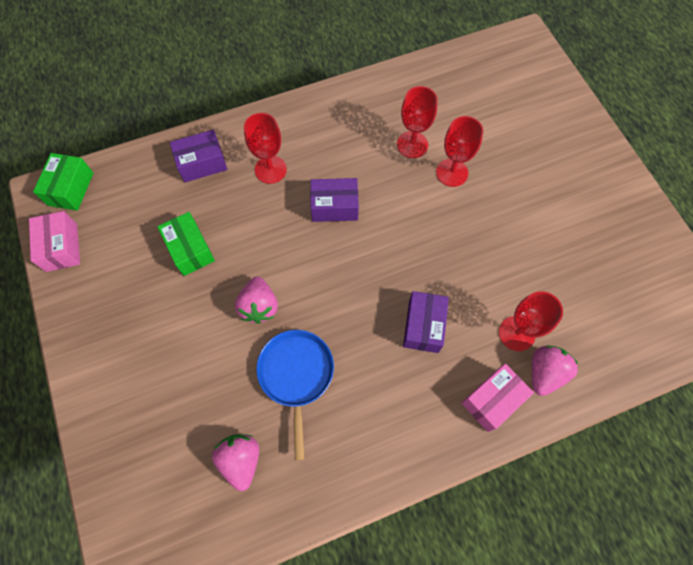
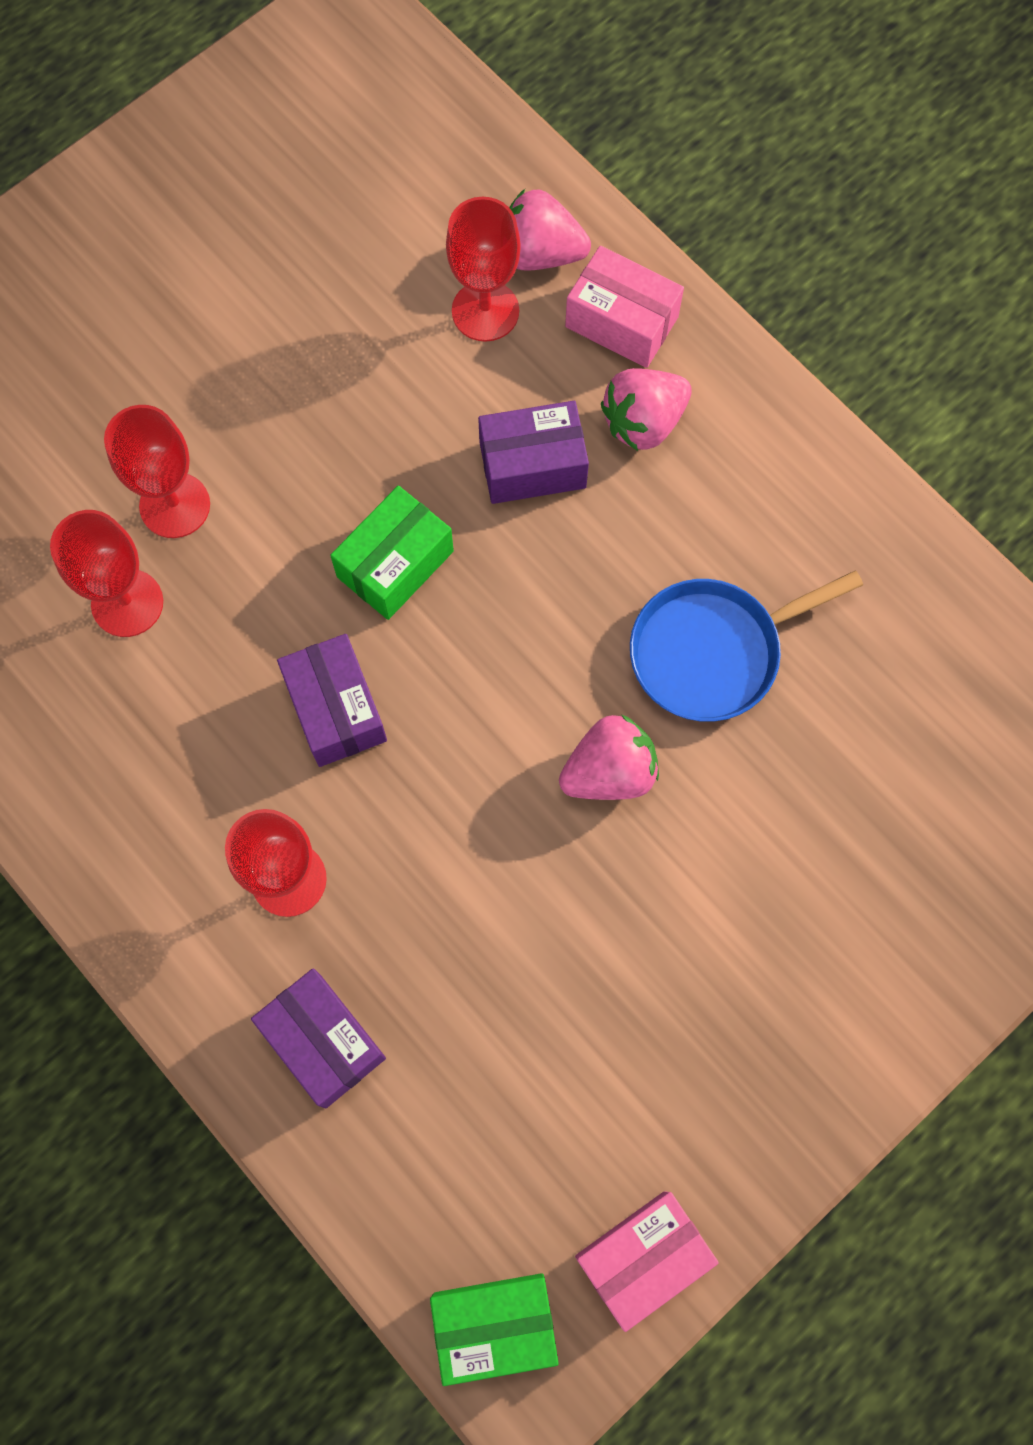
camera: 110 degrees left, 5 degrees up
green box [157,212,215,276] -> green box moved to [330,486,454,620]
pink strawberry [212,434,259,491] -> pink strawberry moved to [601,368,692,451]

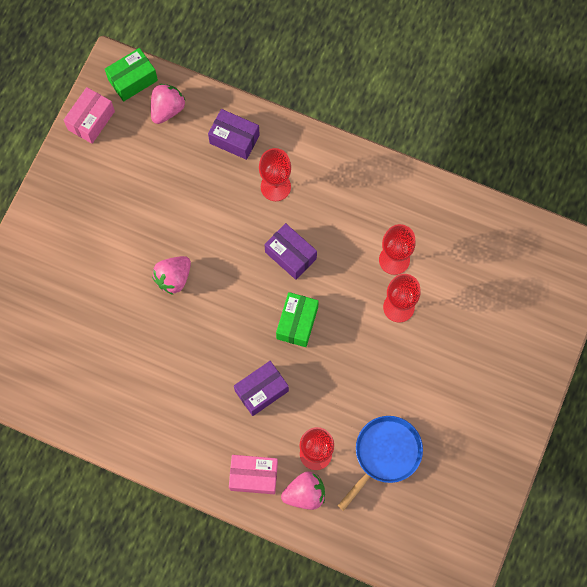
camera: 155 degrees right, 0 degrees up
pink strawberry [601,368,692,451] -> pink strawberry moved to [151,84,185,124]
blue pan [630,571,863,722] -> blue pan moved to [338,416,423,511]

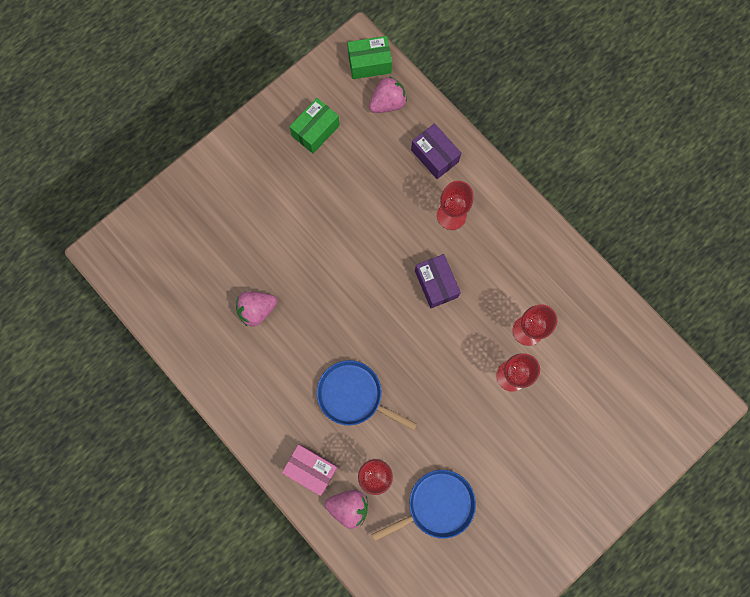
camera: 25 degrees right, 5 degrees up
pink box [64,87,115,144] -> none
pink strawberry [152,256,191,295] -> pink strawberry moved to [236,291,277,327]
purple box [234,361,289,416] -> blue pan [317,360,417,431]
green box [276,292,319,347] -> green box moved to [289,98,340,154]

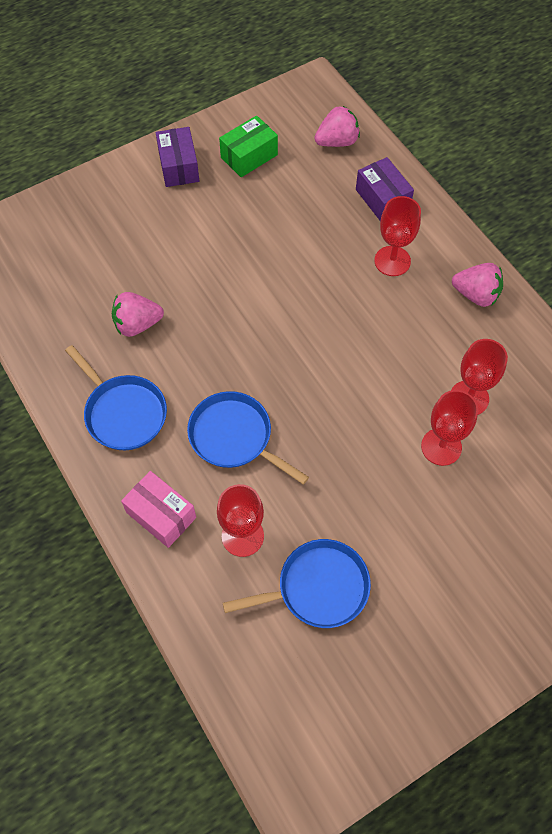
camera: 10 degrees right, 15 degrees down
pink strawberry [325,490,368,529] -> pink strawberry moved to [452,263,503,307]
green box [347,36,392,79] -> none
purple box [415,254,461,308] -> purple box moved to [156,127,199,187]
none -> blue pan [65,345,167,450]

